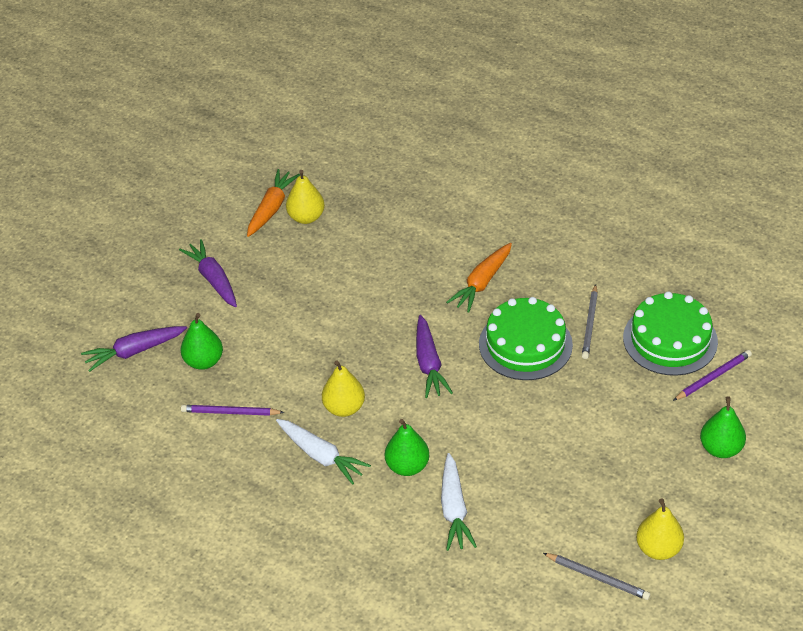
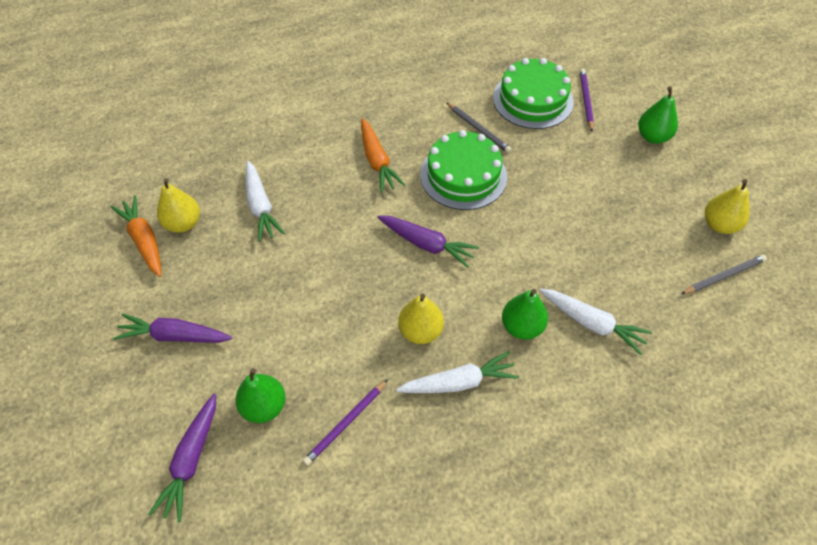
camera: 55 degrees left, 10 degrees up
none -> white carrot [246,161,285,242]

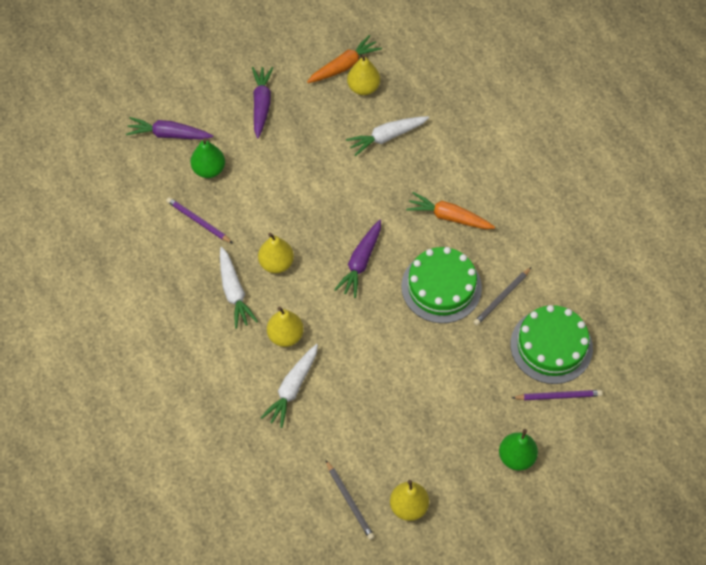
camera: 85 degrees right, 5 degrees up
orange carrot [361,118,405,193] -> orange carrot turned 45 degrees clockwise [406,192,495,229]
green pear [502,289,548,340] -> yellow pear [267,307,304,347]

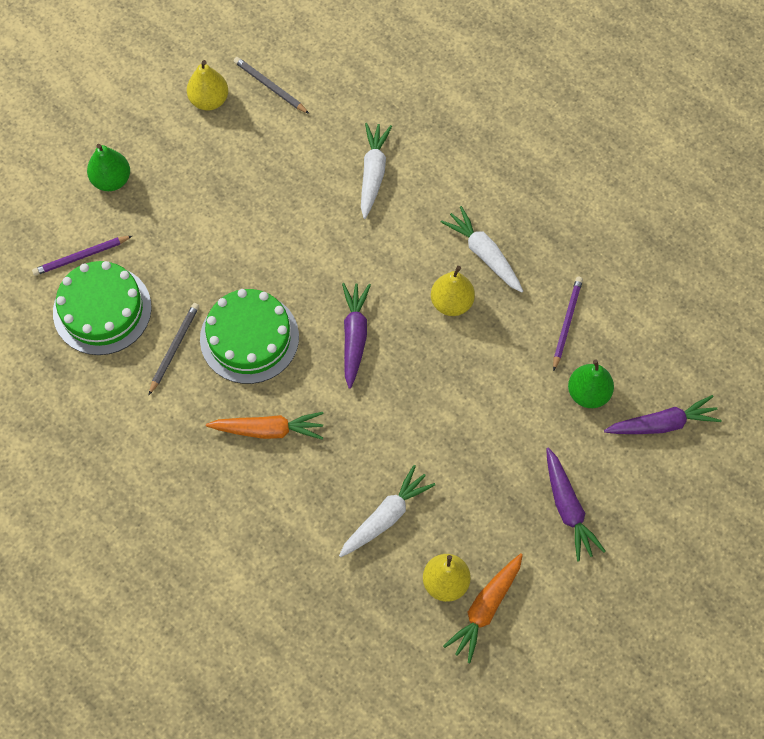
camera: 160 degrees right, 5 degrees up
purple pencil [166,197,232,243] -> purple pencil turned 90 degrees counterclockwise [553,276,583,371]
yellow pear [267,307,304,347] -> none

